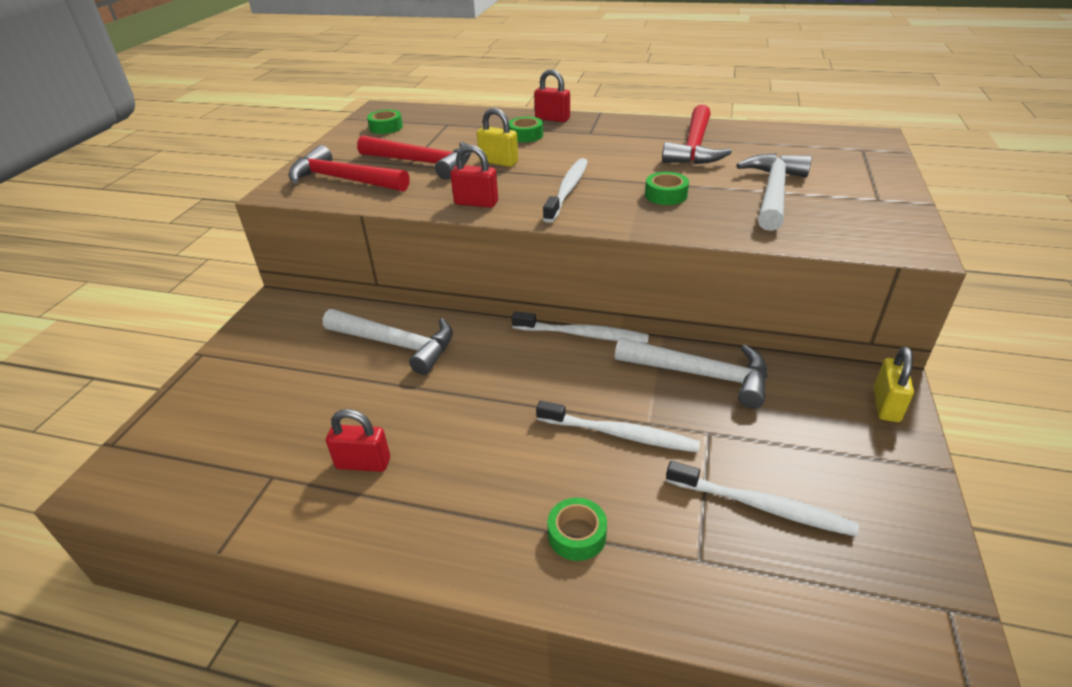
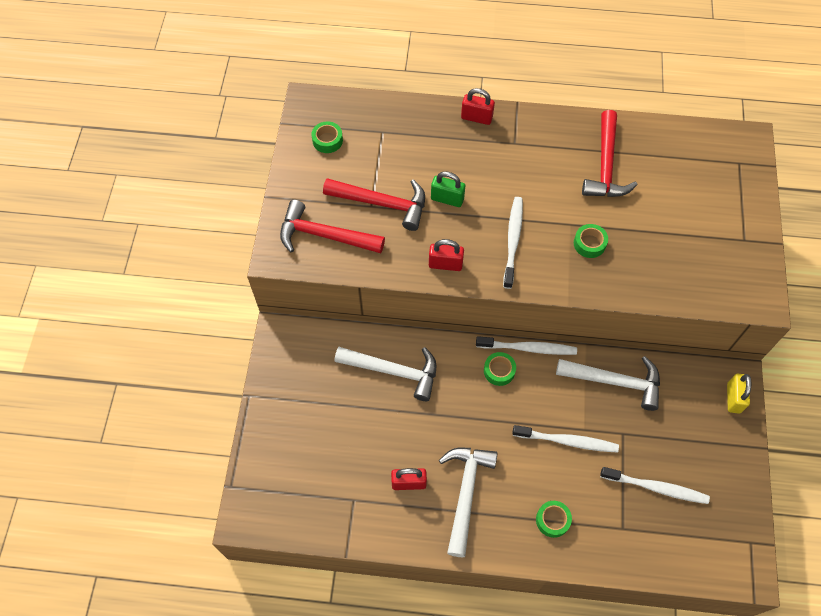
camera: 10 degrees left, 25 degrees up
yellow padlock [477,108,518,167] -> green padlock [431,171,465,207]
green tape [509,117,543,142] -> green tape moved to [484,352,516,386]
white hammer [736,153,812,231] -> white hammer moved to [439,448,498,557]

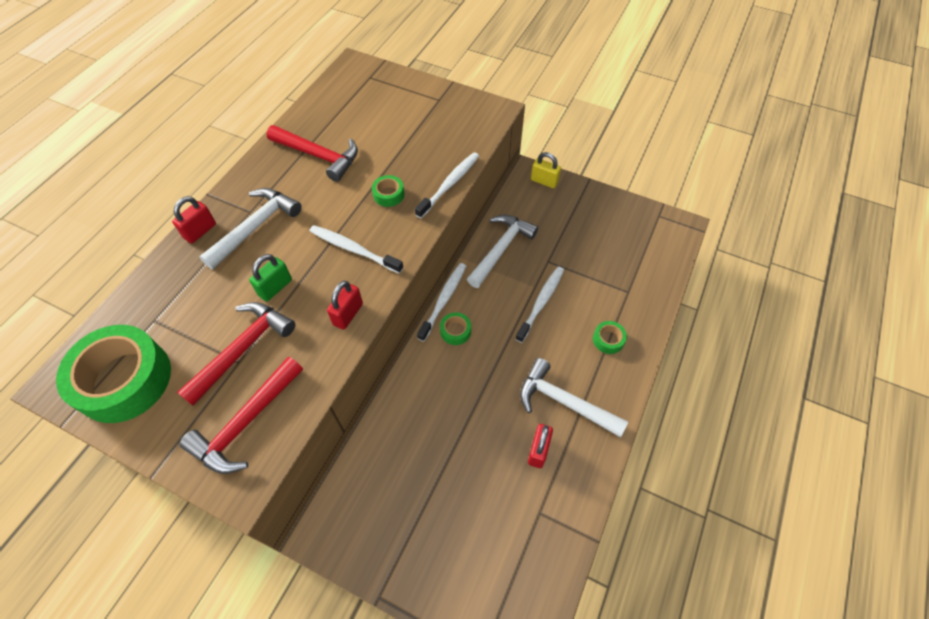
camera: 70 degrees left, 5 degrees down
green tape [311,121,343,153] -> green tape [56,325,171,423], size x2.36
white hammer [334,347,437,401] -> white hammer moved to [199,188,302,269]
white toothbrush [600,467,710,504] -> white toothbrush moved to [415,152,479,218]

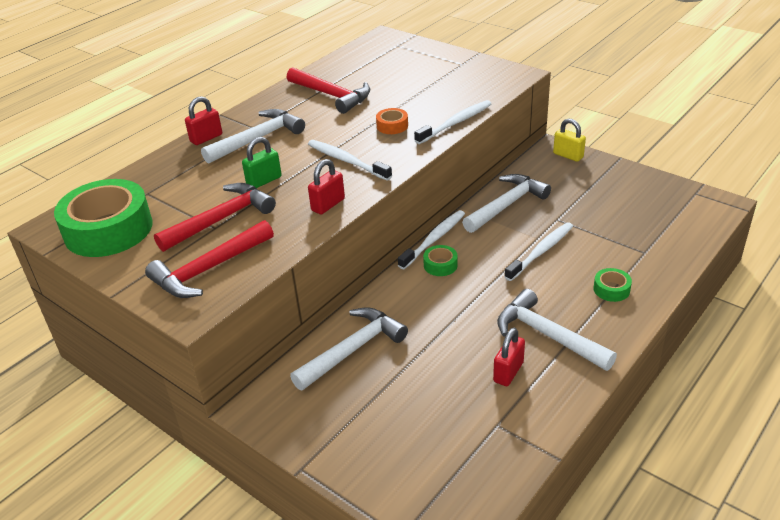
camera: 15 degrees right, 20 degrees down
green tape [372,175,404,207] -> orange tape [376,108,408,134]
none -> white hammer [290,307,408,390]

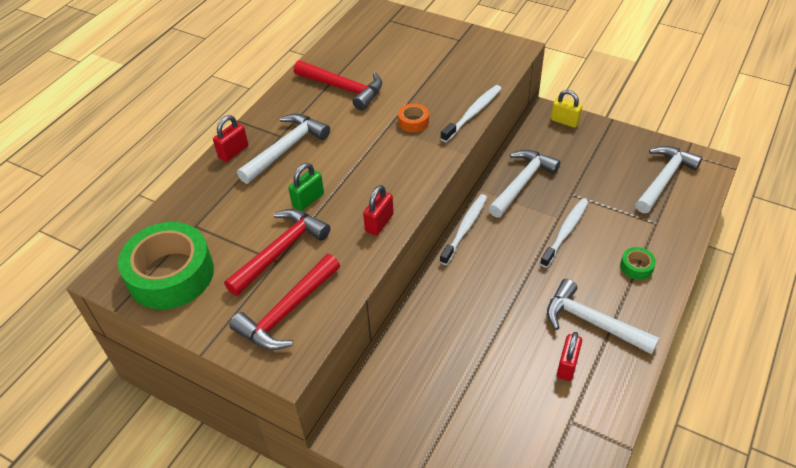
camera: 10 degrees left, 10 degrees up
white hammer [290,307,408,390] -> white hammer moved to [635,146,702,213]
white toothbrush [308,140,392,181] -> none
green tape [423,245,458,276] -> none

